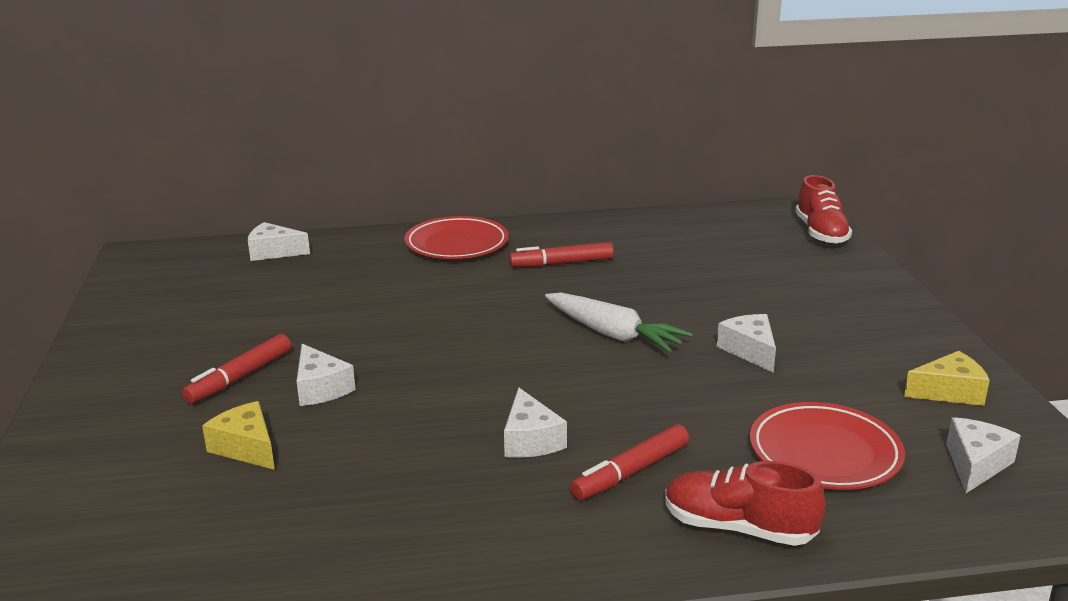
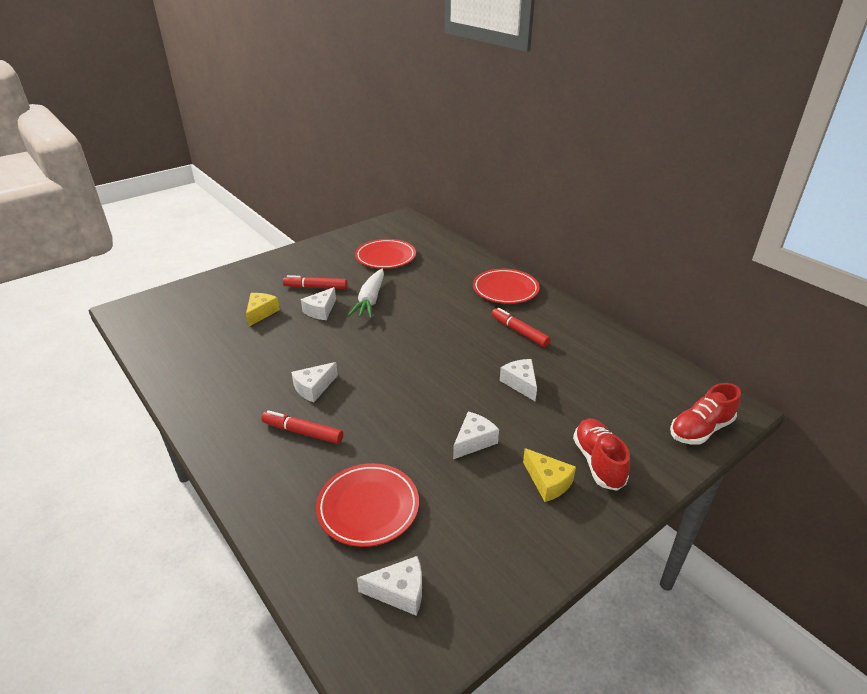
camera: 60 degrees right, 10 degrees up
white cheese [248,222,310,261] -> white cheese moved to [500,359,537,401]
white carrot [545,293,693,353] -> white carrot moved to [348,269,384,318]
red shoe [665,461,826,546] -> red shoe moved to [573,419,630,491]
yellow cheese [904,351,990,406] -> yellow cheese moved to [523,448,576,502]
none -> red plate [355,239,416,269]

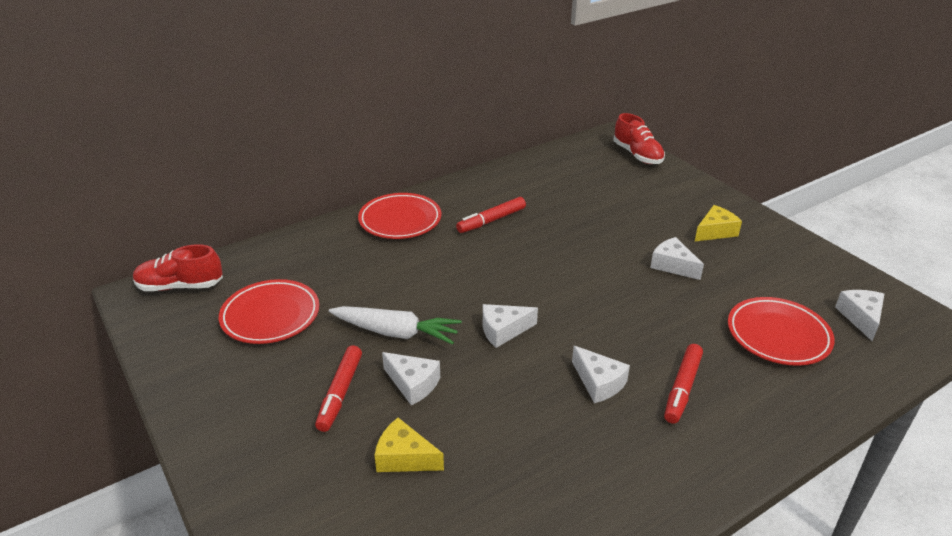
camera: 85 degrees left, 0 degrees up
white cheese [500,359,537,401] -> white cheese moved to [483,304,538,348]
red shoe [573,419,630,491] -> red shoe moved to [133,244,223,291]

